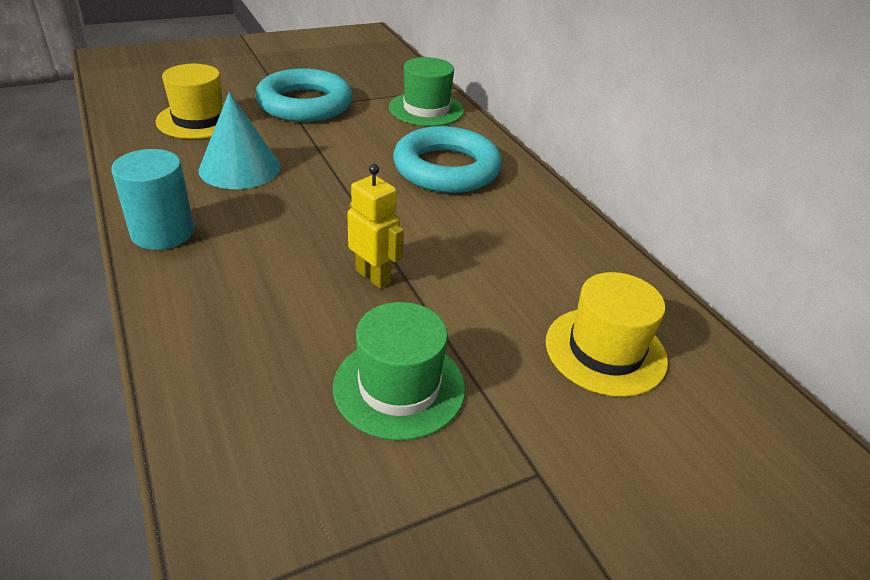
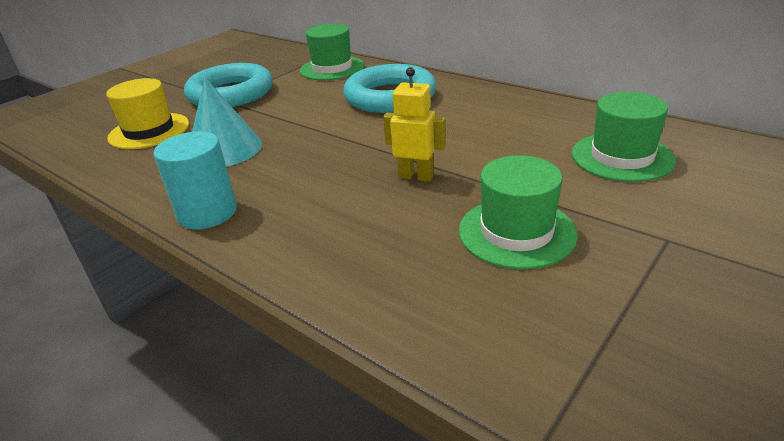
camera: 20 degrees left, 5 degrees down
yellow hat [546,272,668,397] -> green hat [572,92,676,182]

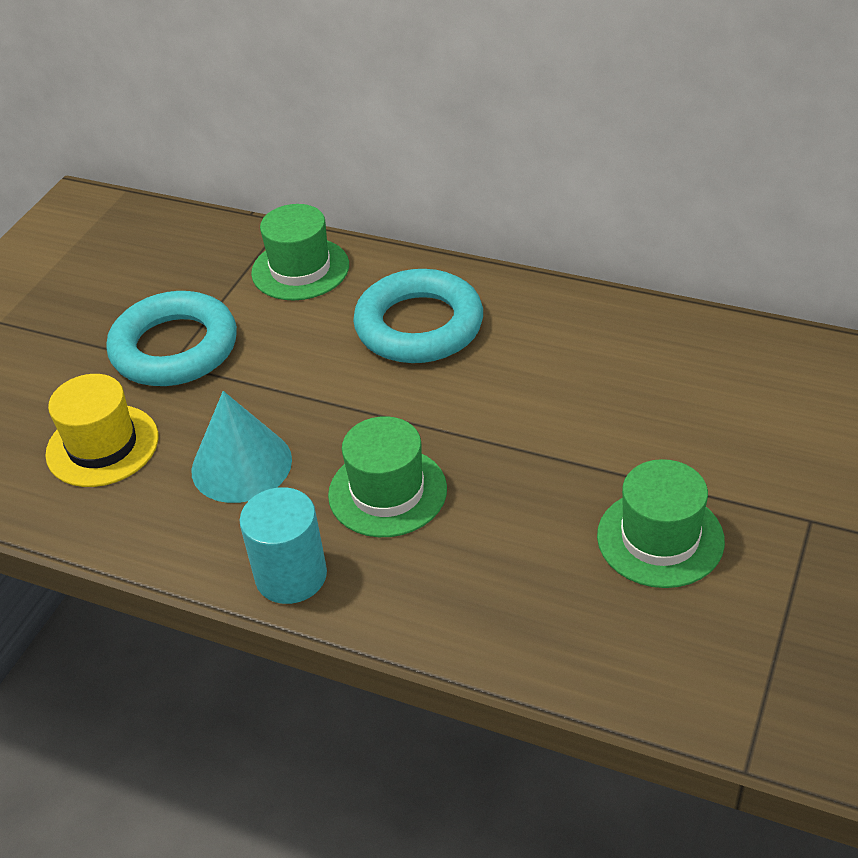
camera: 15 degrees left, 10 degrees up
yellow robot [383,67,446,182] -> none
green hat [572,92,676,182] -> green hat moved to [328,416,447,537]

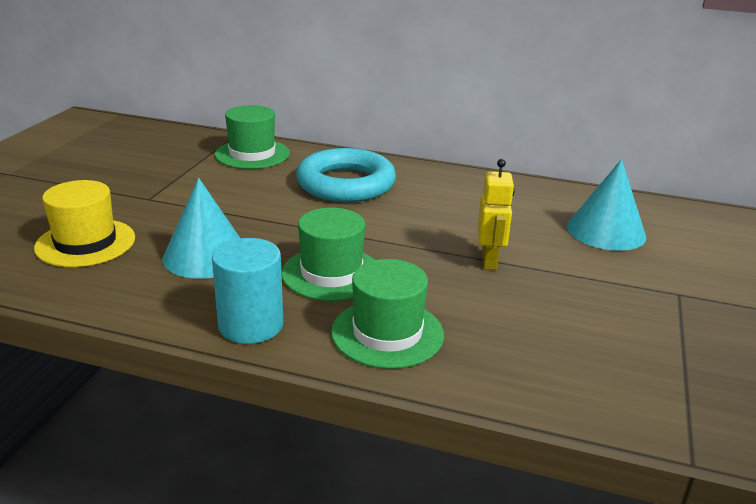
camera: 10 degrees left, 15 degrees down
turquoise ring [106,291,237,386] -> none
green hat [597,459,725,588] -> green hat moved to [331,259,444,369]
none -> yellow robot [477,159,515,270]
none -> turquoise cone [567,159,646,251]

